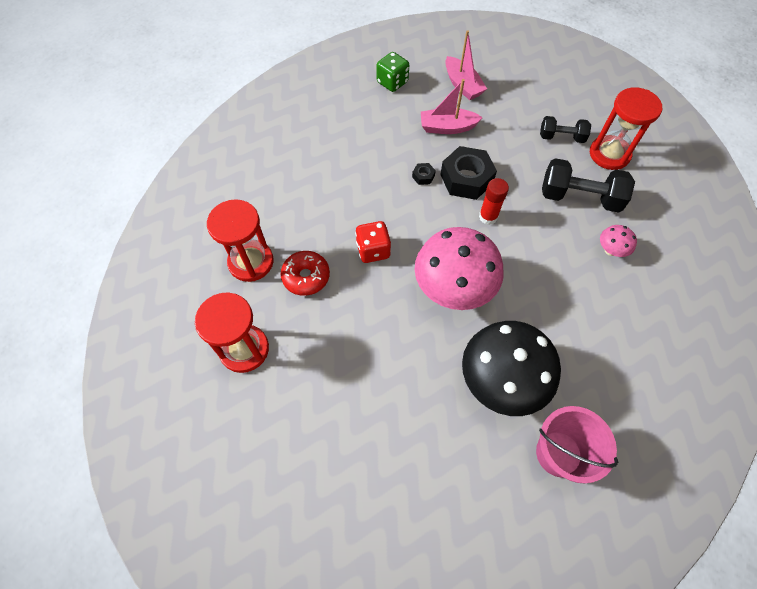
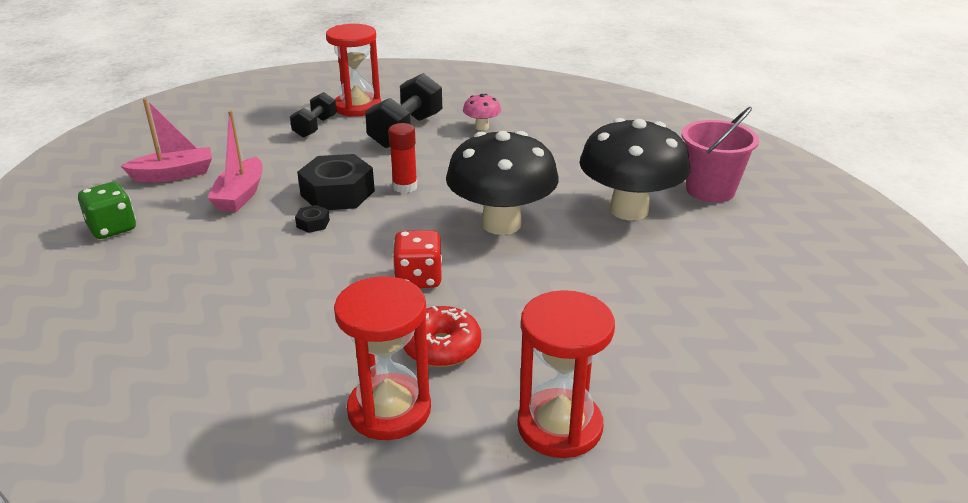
camera: 80 degrees left, 30 degrees down
pink mushroom [414,227,503,310] -> black mushroom [446,131,559,235]

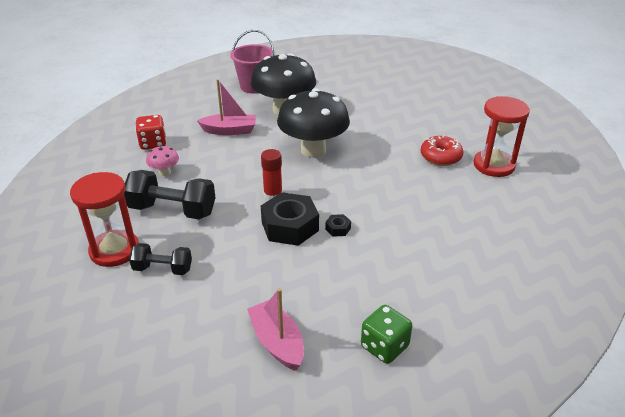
camera: 100 degrees left, 5 degrees up
pink boat [207,110,262,212] -> pink boat moved to [197,79,256,135]
red dice [393,230,442,288] -> red dice moved to [136,115,166,150]
red hourglass [517,290,615,458] -> none

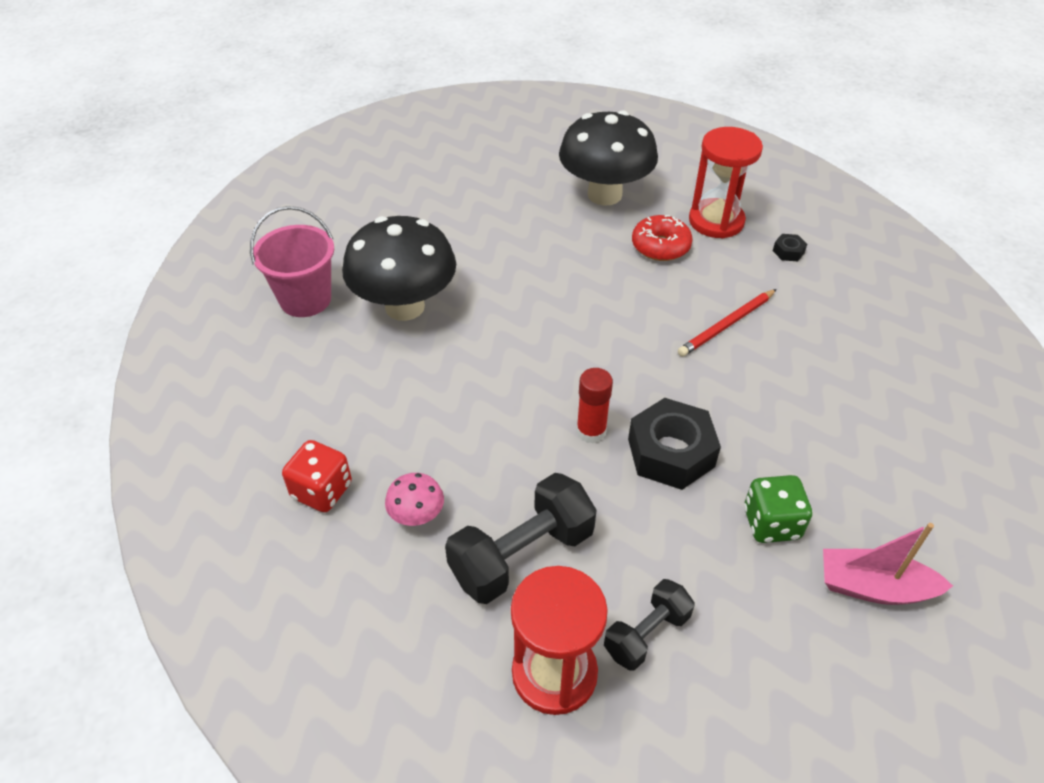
camera: 50 degrees left, 10 degrees up
pink boat [197,79,256,135] -> none
black mushroom [277,88,350,158] -> black mushroom moved to [559,110,658,206]
black nut [325,214,351,237] -> black nut moved to [773,234,807,261]
green dice [361,305,412,364] -> green dice moved to [744,475,812,543]
none -> red pencil [678,289,777,356]

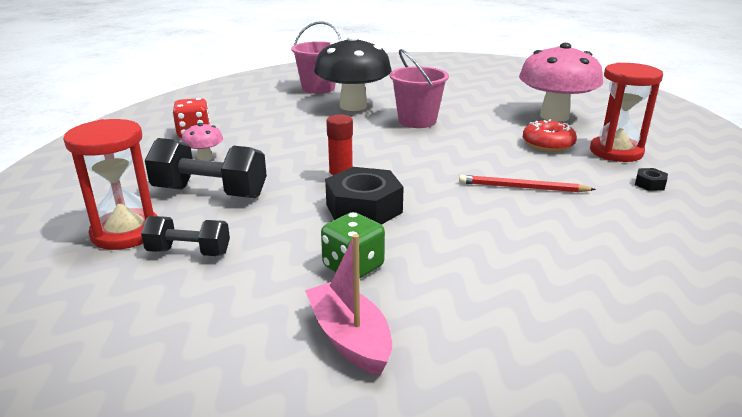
camera: 50 degrees right, 20 degrees down
black mushroom [559,110,658,206] -> pink mushroom [519,43,603,122]
none -> pink bucket [390,49,449,128]

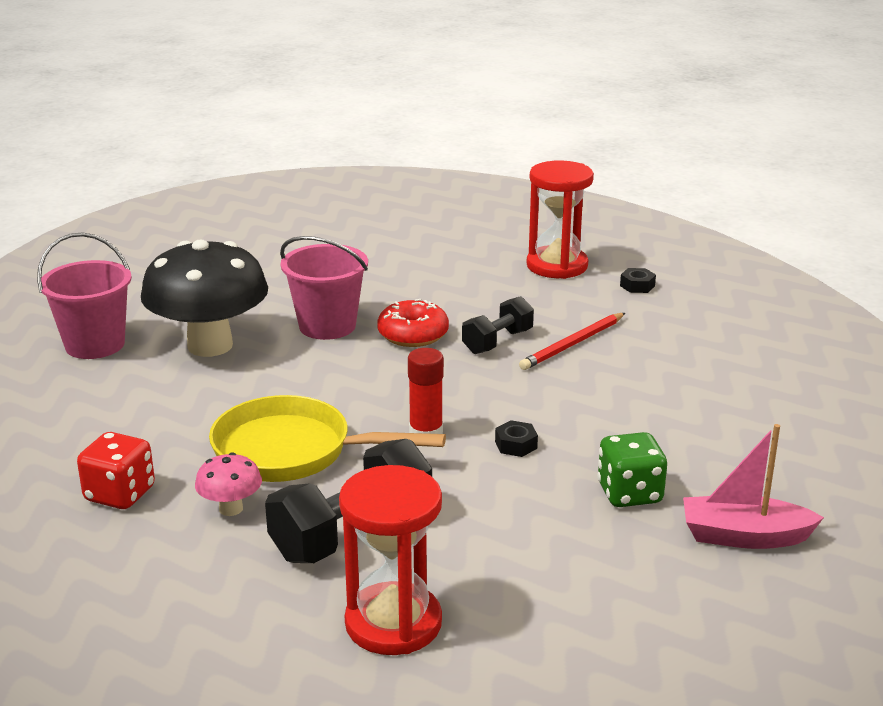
camera: 55 degrees left, 0 degrees up
black dumbbell [141,216,230,256] -> black dumbbell moved to [462,296,534,354]
black nut [325,167,404,225] -> black nut [495,420,538,457], size x0.43
pink mushroom [519,43,603,122] -> none
red donut [523,119,577,152] -> red donut moved to [377,299,449,347]
none -> yellow pan [209,395,446,482]

